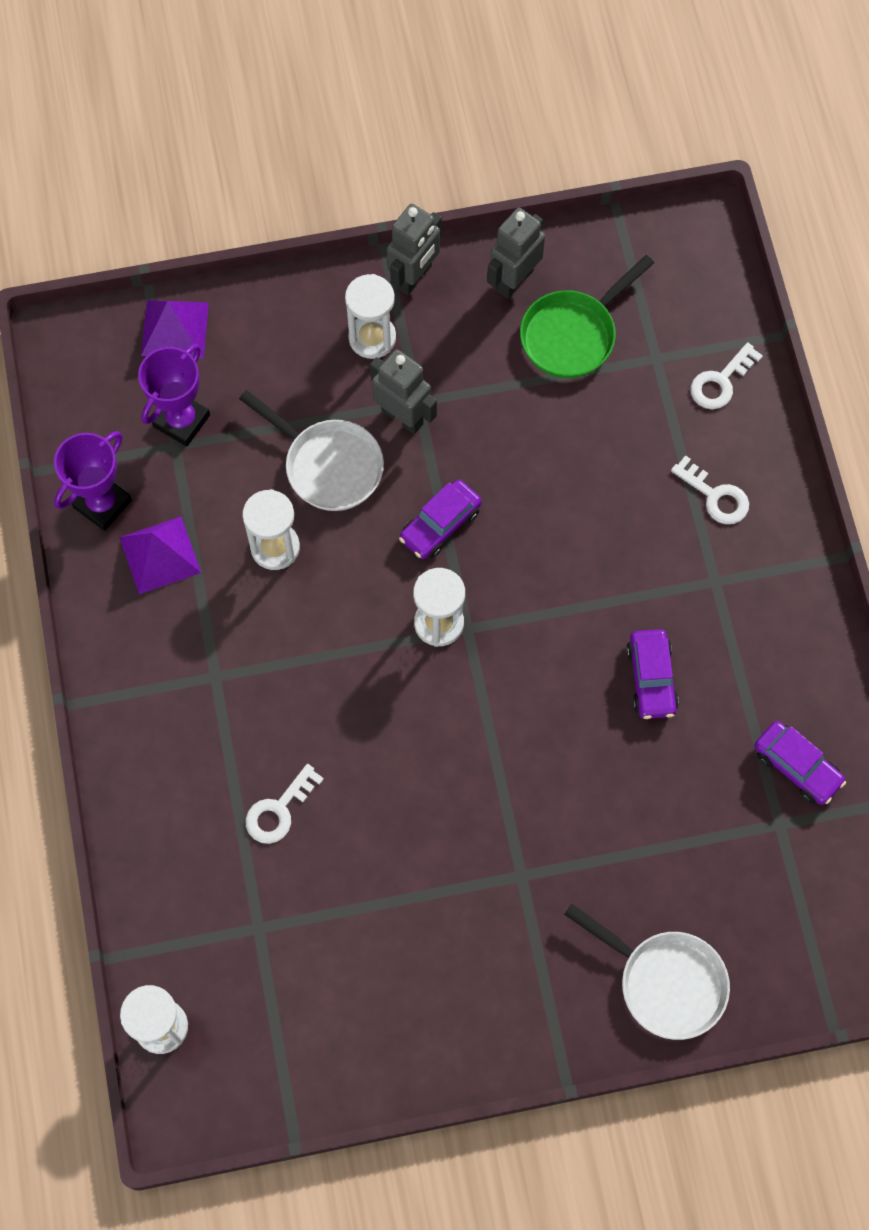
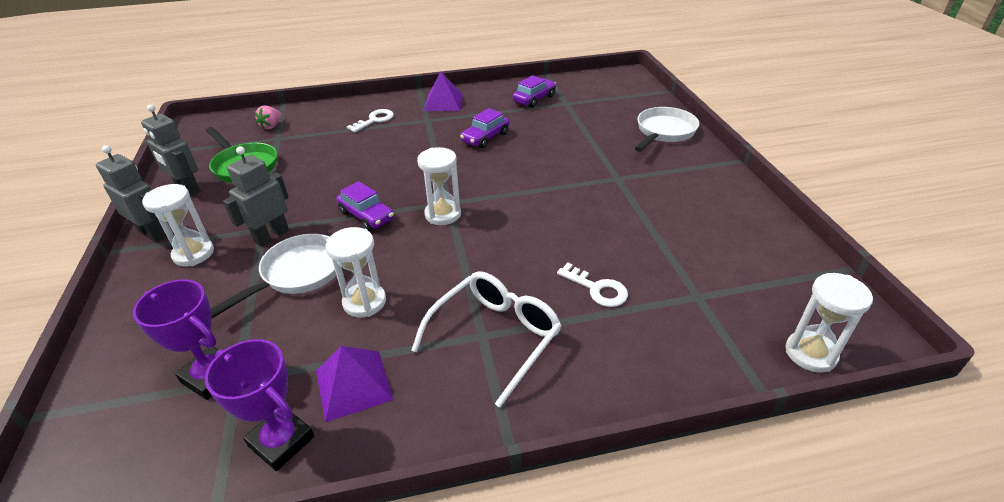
camera: 90 degrees left, 30 degrees down
purple pyramid [141,300,209,358] -> purple pyramid moved to [424,72,463,111]
purple car [627,629,679,719] -> purple car turned 135 degrees clockwise [460,108,509,148]
white key [691,342,763,409] -> none
none -> pink strawberry [255,106,281,129]
none -> white glasses [411,271,562,407]

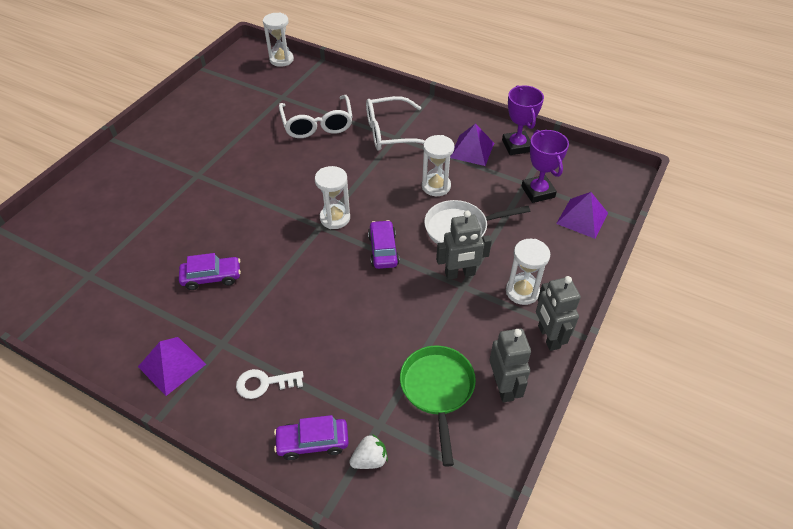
camera: 140 degrees left, 10 degrees up
pink strawberry [255,106,281,129] -> white strawberry [349,434,388,469]
purple car [513,75,556,108] -> purple car moved to [274,415,349,460]
white key [557,263,628,307] -> white glasses [279,95,353,138]
white pan [635,107,699,152] -> none
none -> purple pyramid [556,192,608,239]

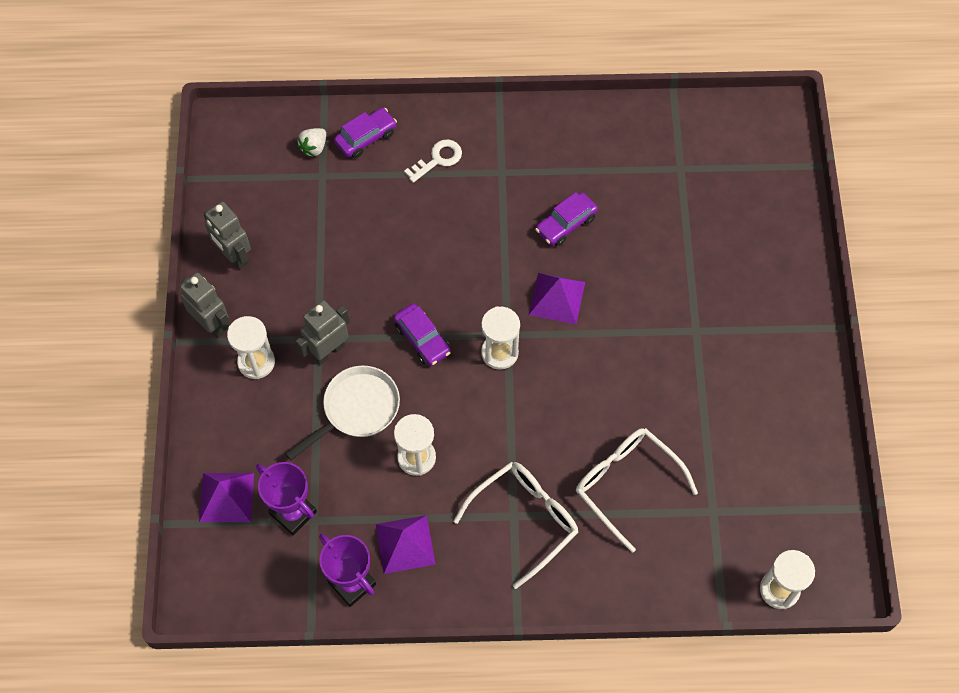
camera: 150 degrees right, 15 degrees up
purple pyramid [138,337,206,396] -> purple pyramid moved to [529,273,585,324]
green pan [400,346,476,467] -> none

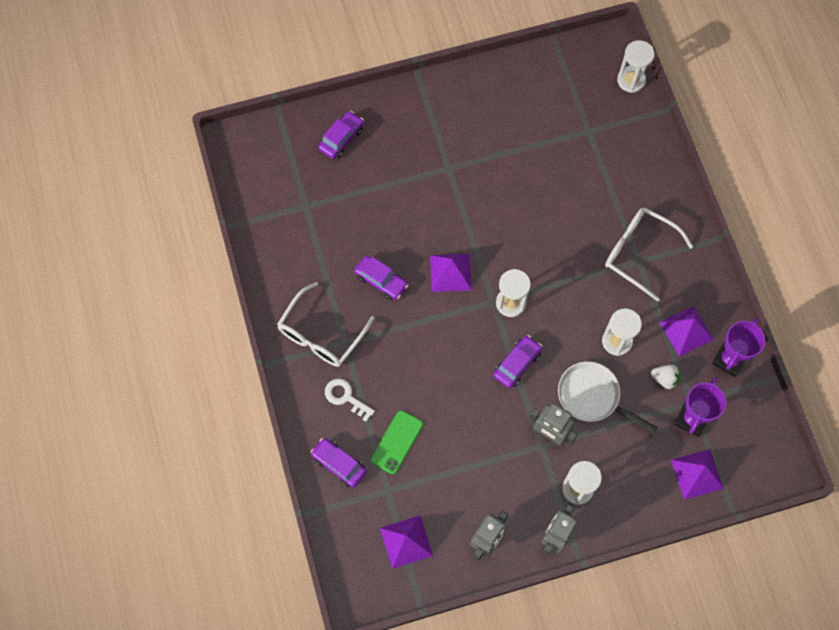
camera: 105 degrees left, 5 degrees up
white strawberry [297,128,326,157] -> white strawberry moved to [650,364,680,389]
white glasses [576,428,698,553] -> white glasses moved to [277,282,375,367]
none -> purple car [318,111,364,159]
none -> green phone [371,410,423,474]
none -> purple pyramid [380,516,433,569]

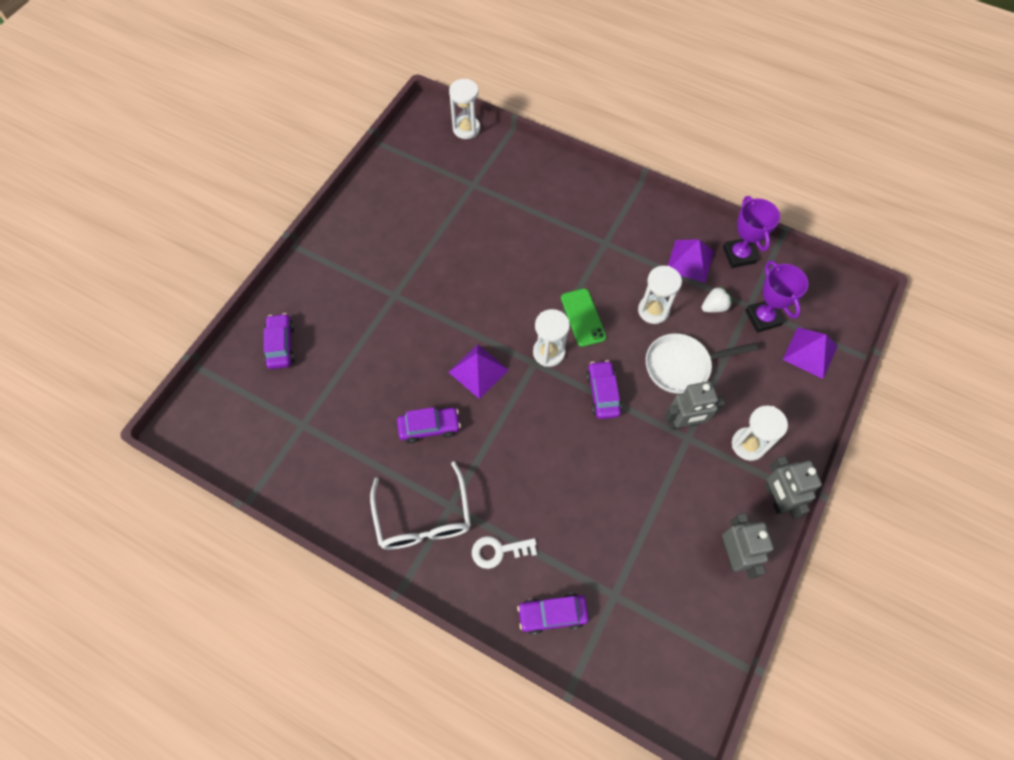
camera: 45 degrees left, 5 degrees down
green phone [371,410,423,474] -> green phone moved to [561,288,606,347]
purple pyramid [380,516,433,569] -> none
white glasses [605,207,693,302] -> none

